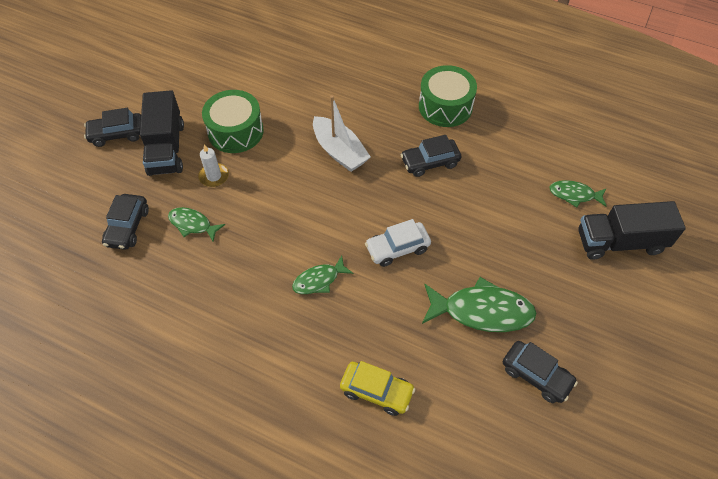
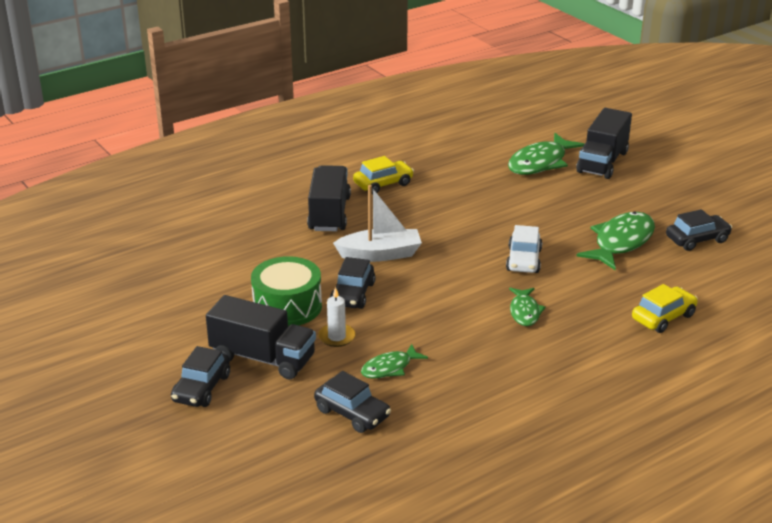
camera: 60 degrees left, 25 degrees down
black car [400,135,461,177] -> black car moved to [330,257,376,309]
green drum [419,65,477,127] -> yellow car [353,156,414,194]
green fish [549,180,607,207] -> green fish [508,133,584,175], size x1.77
none -> black truck [307,165,351,231]

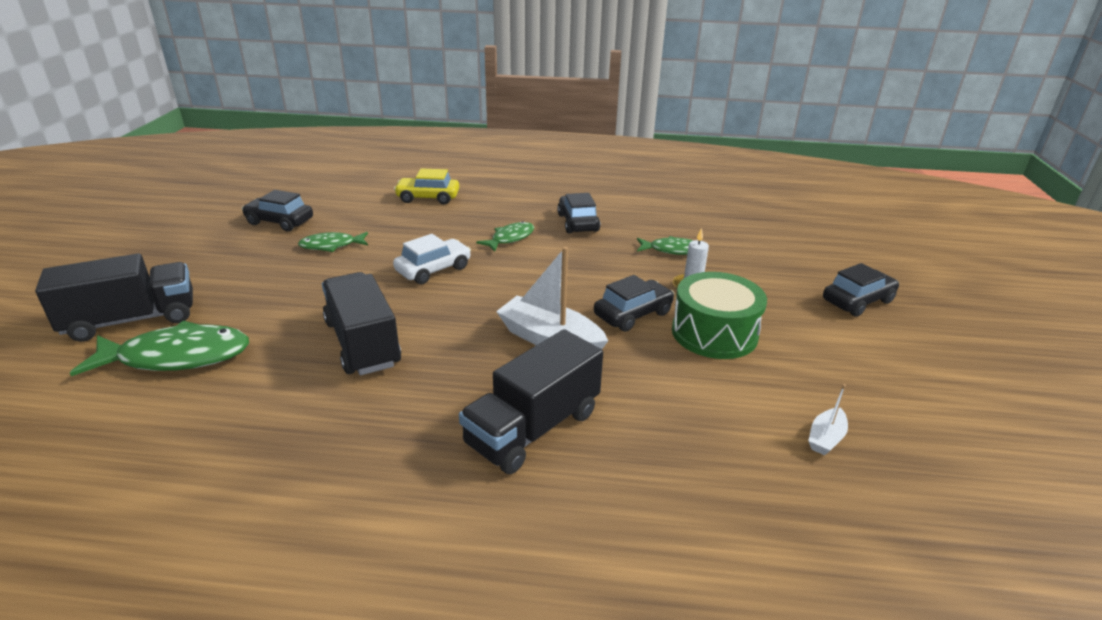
camera: 140 degrees left, 0 degrees up
black truck [206,295,316,380] -> black truck moved to [322,272,401,375]
black car [314,371,391,433] -> black car moved to [557,193,600,233]
yellow car [353,156,414,194] -> none
green fish [577,212,655,270] -> green fish [298,232,368,252], size x0.57
none -> white boat [808,384,848,455]

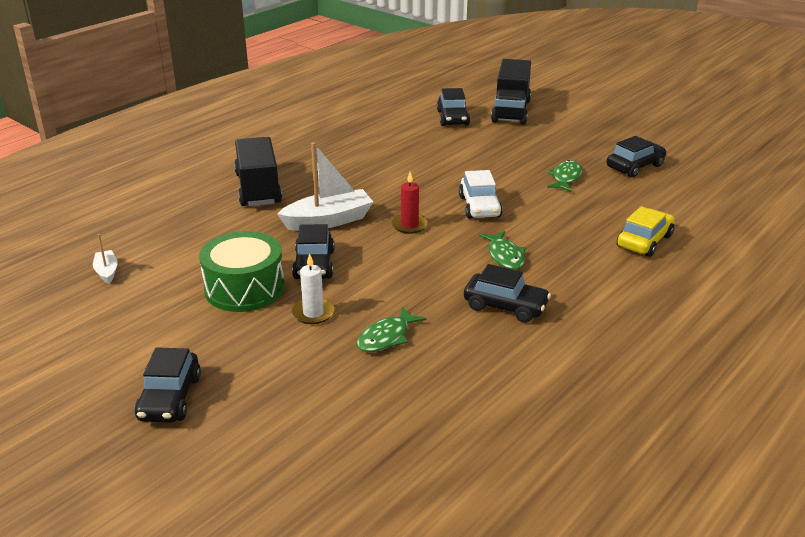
camera: 125 degrees right, 0 degrees up
green fish [70,321,249,376] -> black car [437,88,470,126]
black truck [322,272,401,375] -> none
none -> red candle [391,172,428,234]

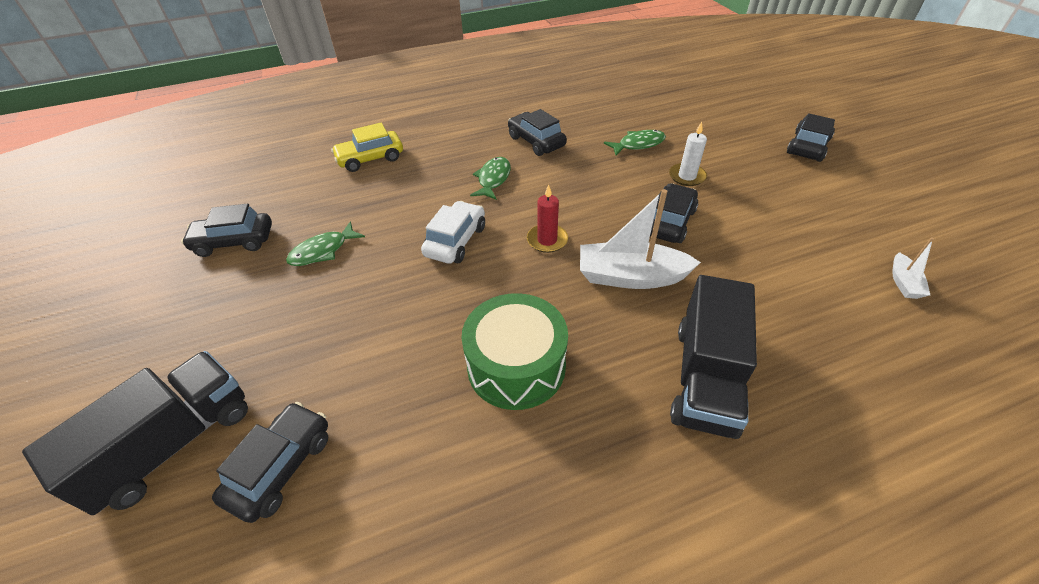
camera: 150 degrees left, 15 degrees up
green drum [199,231,285,312] -> green drum moved to [461,293,568,410]

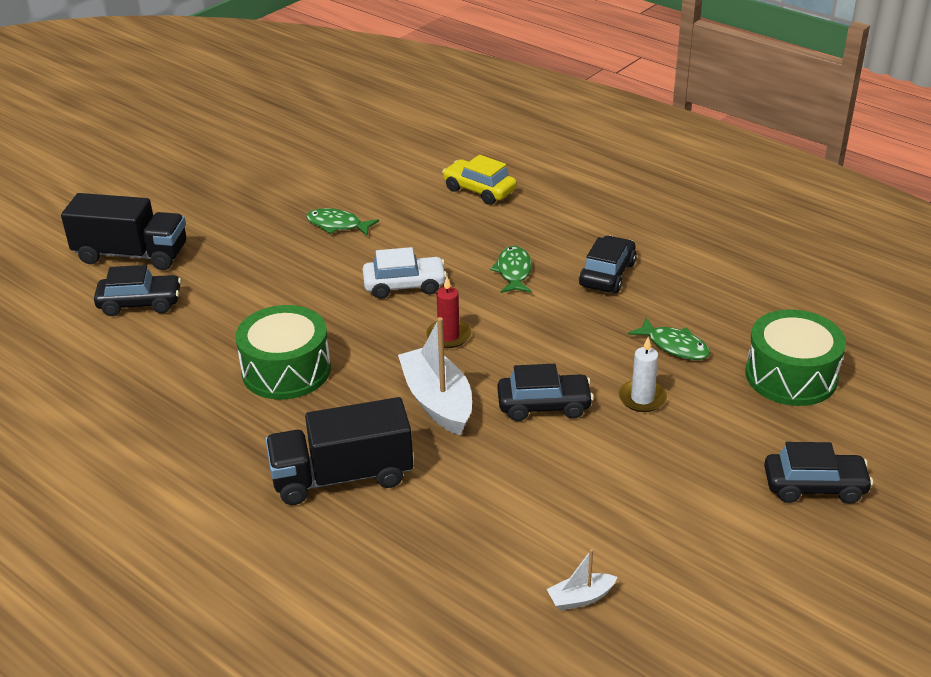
camera: 60 degrees right, 10 degrees down
black car [181,204,272,257] -> none
green fish [470,157,511,200] -> green fish turned 75 degrees counterclockwise [490,246,532,293]
none -> green drum [746,309,846,406]

